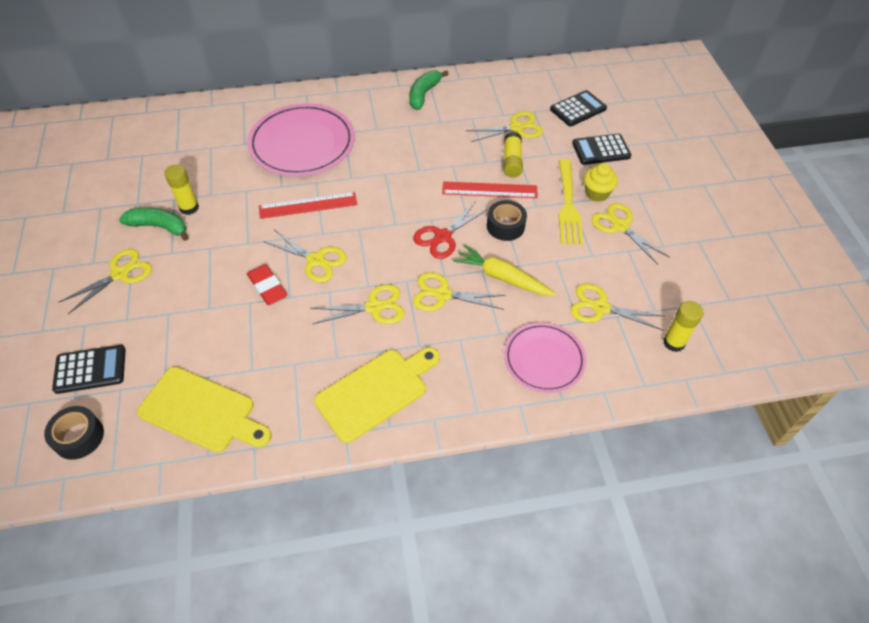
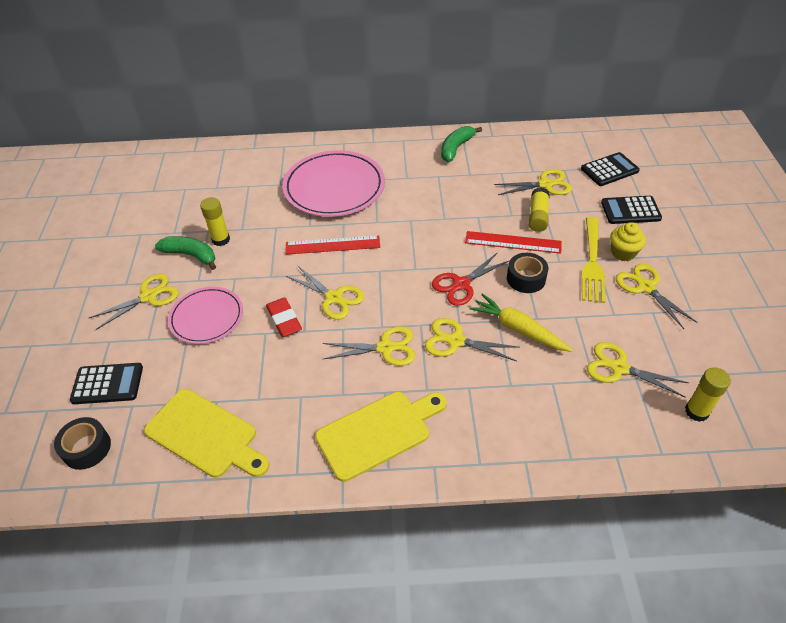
camera: 10 degrees right, 5 degrees down
pink plate [504,323,586,393] -> pink plate moved to [168,287,243,344]

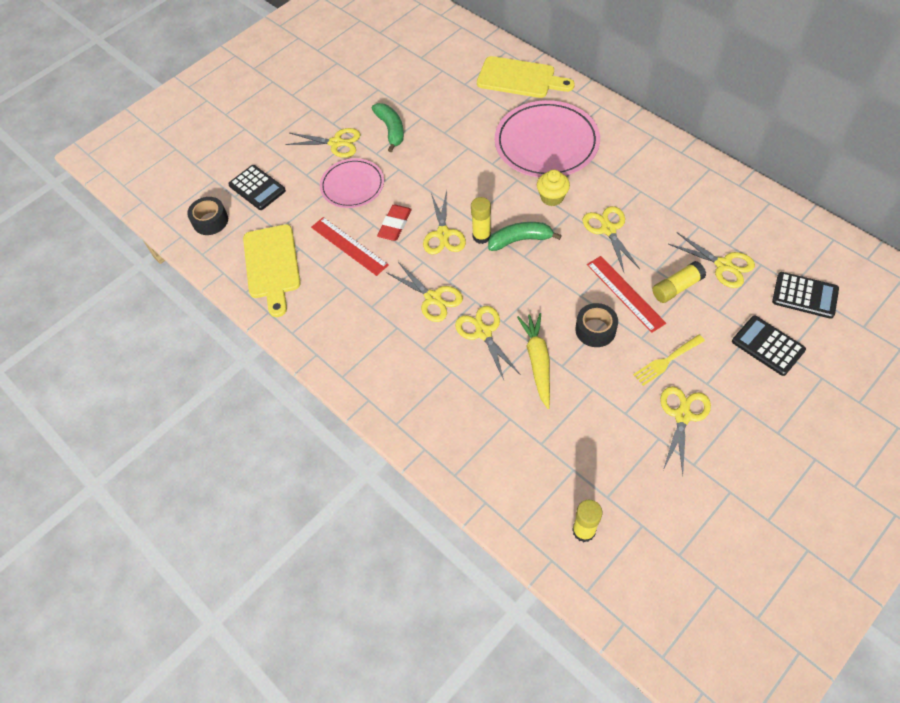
camera: 50 degrees right, 10 degrees up
yellow glue stick [200,197,230,246] -> yellow glue stick moved to [471,197,491,244]
red ruler [285,235,380,255] -> red ruler moved to [311,217,389,276]
yellow cutting board [315,392,447,482] -> yellow cutting board moved to [477,56,575,98]
red scissors [432,252,510,306] -> none
green banana [441,126,482,162] -> green banana moved to [488,222,562,251]
yellow fork [582,217,605,303] -> yellow fork [633,334,705,386], size x0.66
yellow scissors [587,342,689,398] -> yellow scissors moved to [583,206,640,272]
yellow cupcake [610,222,646,261] -> yellow cupcake moved to [537,170,570,206]

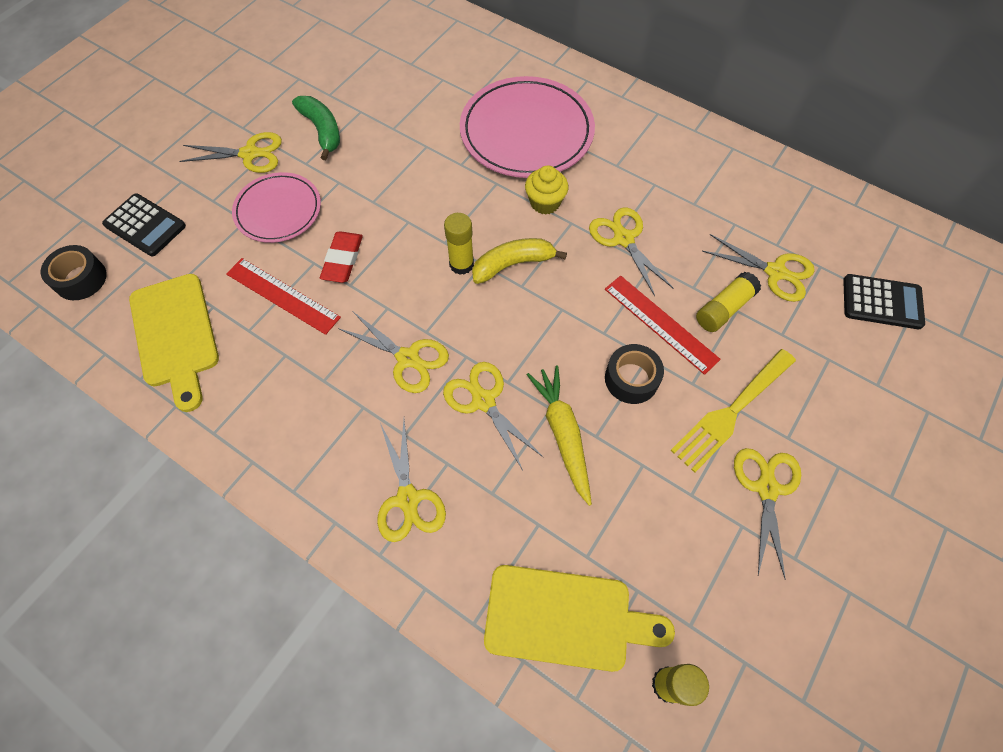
camera: 15 degrees left, 5 degrees up
yellow scissors [423,190,466,255] -> yellow scissors moved to [377,420,446,542]
yellow cutting board [477,56,575,98] -> yellow cutting board moved to [484,565,675,672]
green banana [488,222,562,251] -> yellow banana [472,238,567,284]
yellow fork [633,334,705,386] -> yellow fork [670,349,796,473], size x1.52
black calculator [732,315,806,376] -> none

